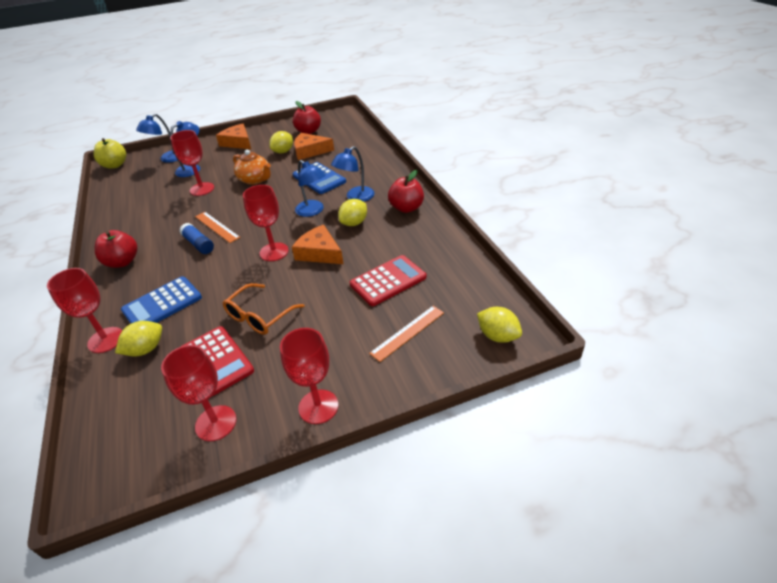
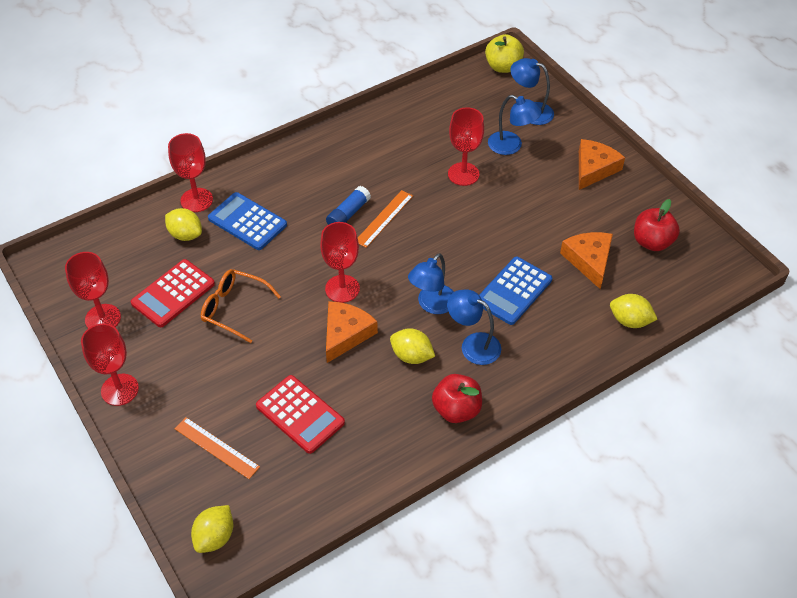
camera: 75 degrees right, 10 degrees up
red apple [95,230,137,268] -> none
orange teapot [233,150,271,185] -> none
yellow lemon [269,131,293,153] -> yellow lemon moved to [610,294,657,328]

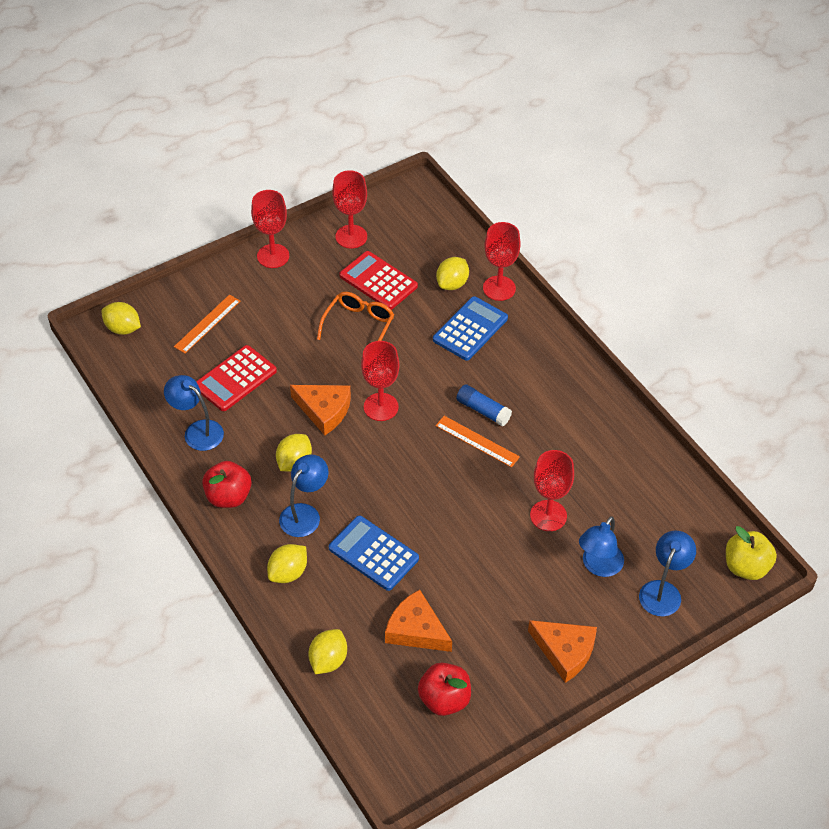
camera: 90 degrees right, 0 degrees up
blue lamp [408,253,454,314] -> blue lamp moved to [164,375,224,451]
orange cheese [560,232,613,289] -> orange cheese turned 135 degrees counterclockwise [385,590,452,652]
none -> yellow lemon [267,544,307,583]

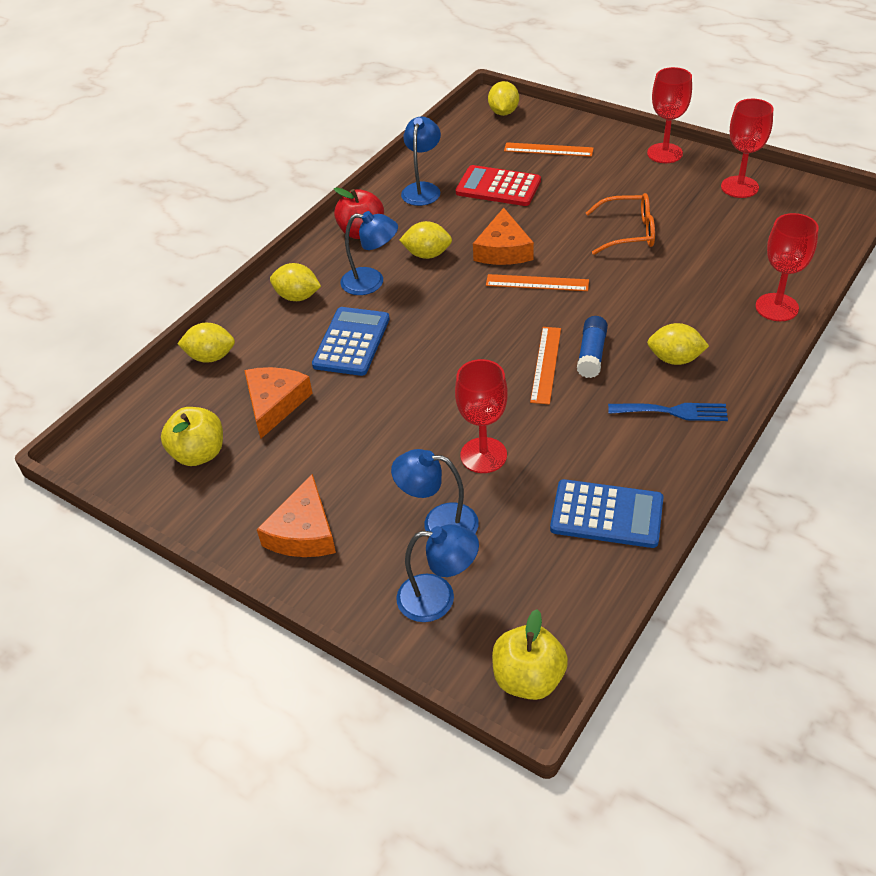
camera: 70 degrees right, 5 degrees down
red calculator [339,251,418,310] -> none
red goblet [361,341,400,421] -> orange ruler [486,274,589,291]
red apple [418,662,471,716] -> yellow apple [161,407,223,466]
blue calculator [433,296,508,361] -> blue calculator moved to [550,479,664,548]
yellow lemon [436,257,469,290] -> yellow lemon moved to [647,323,709,365]
none -> blue fork [608,403,728,421]

